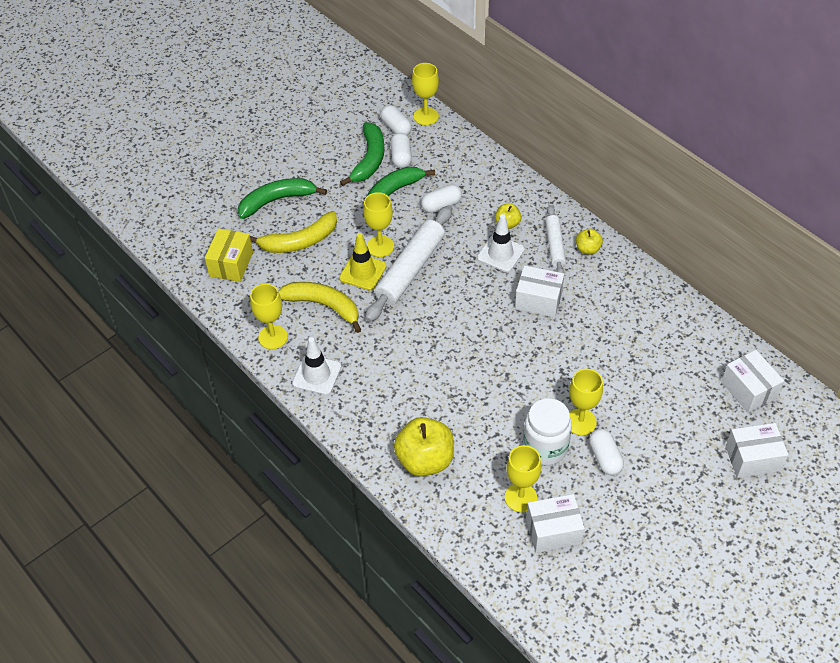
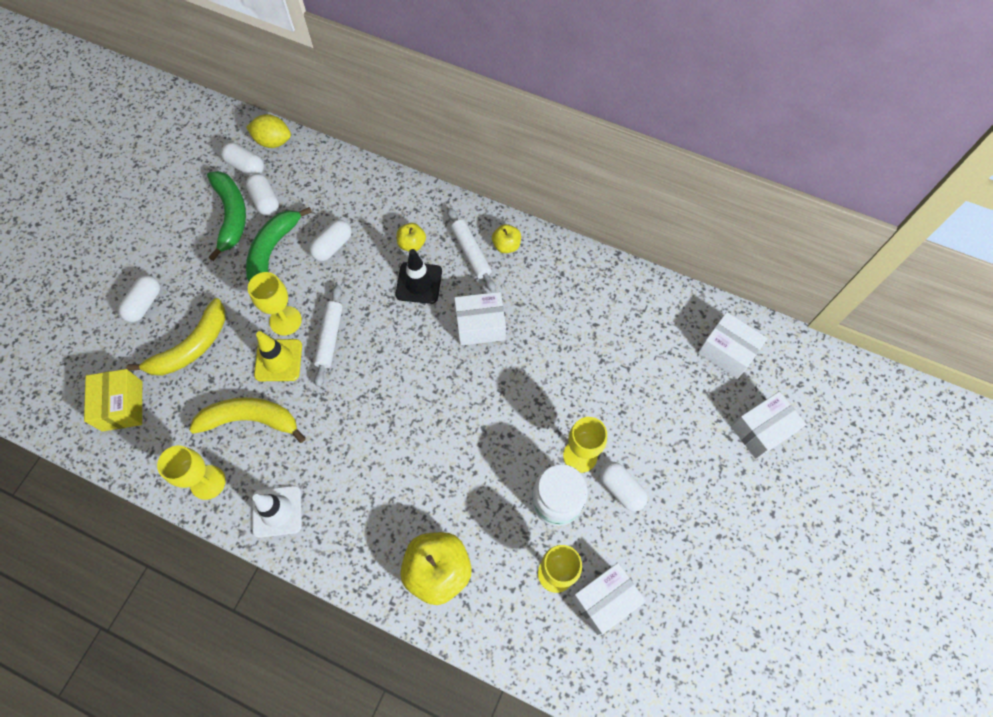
camera: 25 degrees left, 15 degrees up
green banana [238,178,327,219] -> white capsule [118,275,160,322]
white rolling pin [365,205,452,322] -> white rolling pin [314,285,343,387], size x0.58
yellow goblet [412,63,439,125] -> yellow lemon [246,114,291,148]
white traffic cone [477,214,525,272] -> black traffic cone [396,249,442,304]

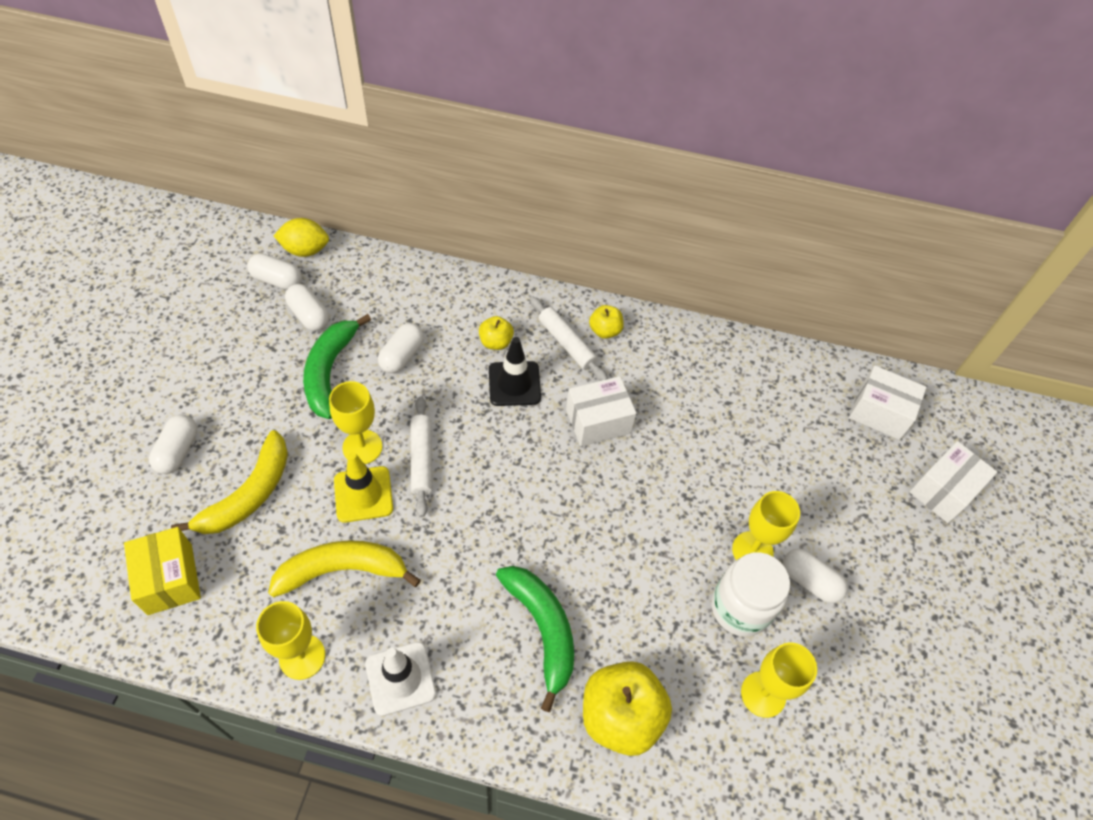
camera: 15 degrees left, 10 degrees down
green banana [207,171,246,261] -> green banana moved to [496,566,574,712]
white box [571,563,646,635] -> none

